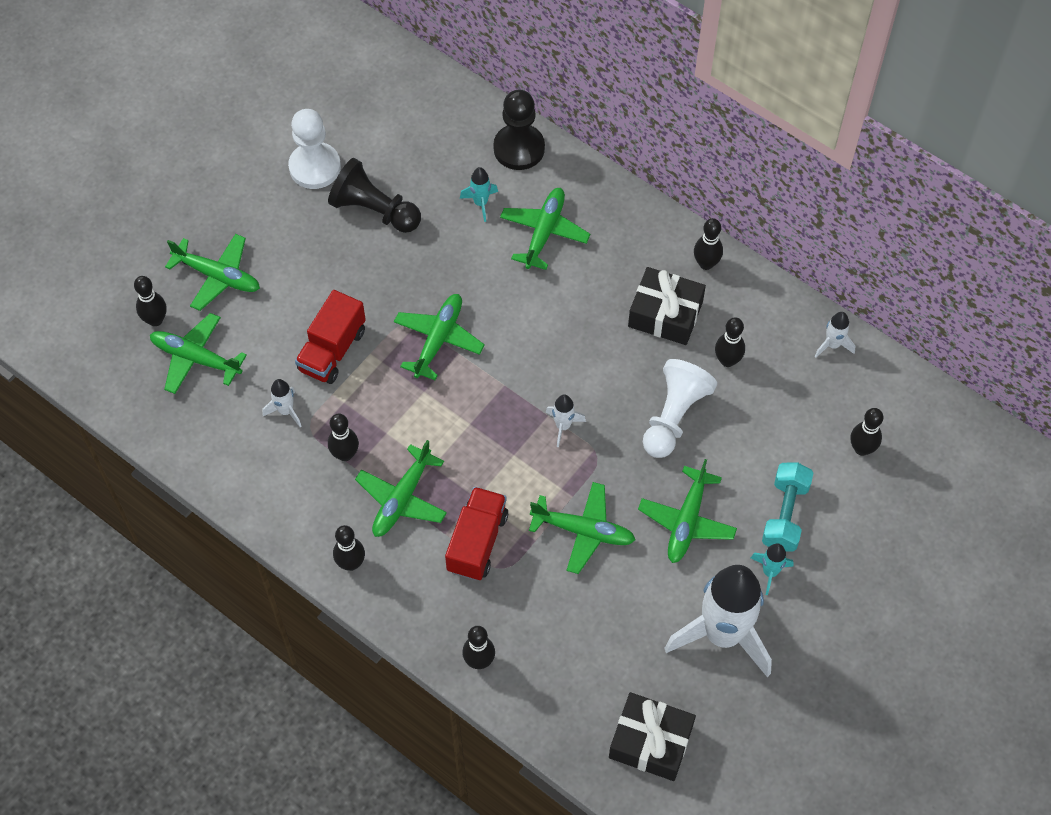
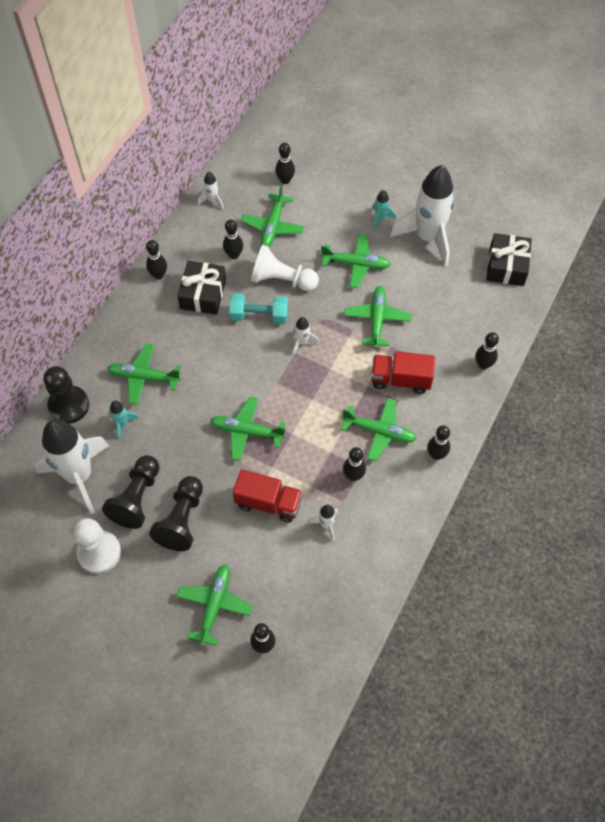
camera: 100 degrees left, 0 degrees up
green plane [150,313,247,394] -> green plane moved to [241,185,305,247]
turquoise dumbbell [762,462,813,551] -> turquoise dumbbell moved to [229,293,288,324]
none -> white rocket [34,419,109,514]
none -> black pawn [149,476,203,551]

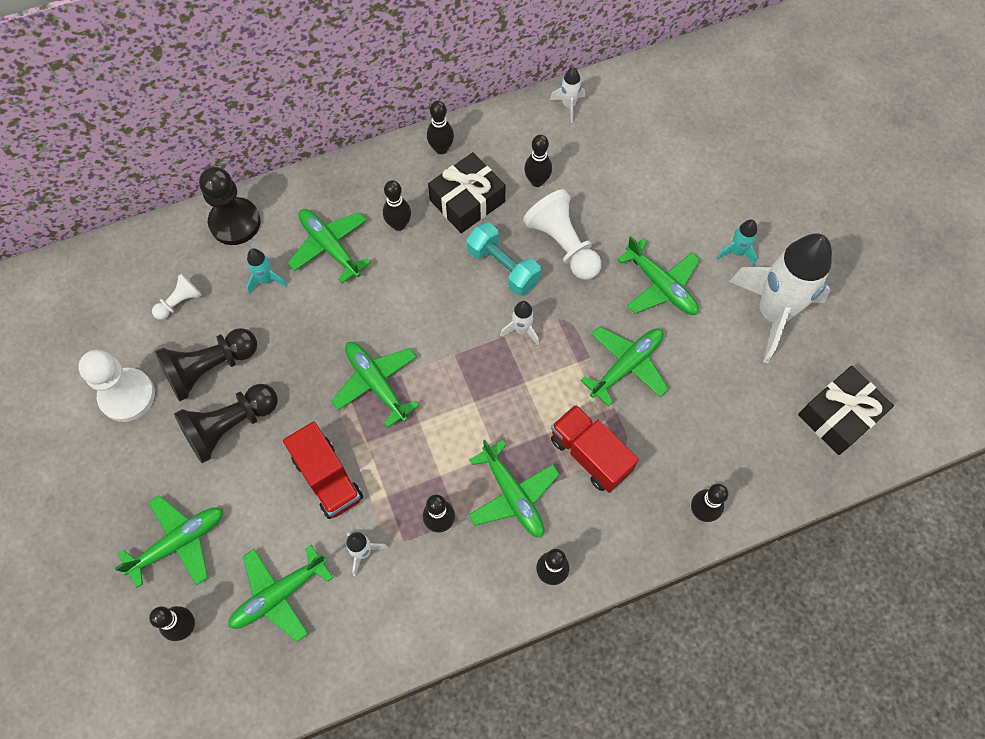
camera: 40 degrees right, 5 degrees up
white rocket [34,419,109,514] -> white pawn [152,274,202,320]
green plane [241,185,305,247] -> green plane moved to [228,545,333,642]
black bowling pin [275,143,295,184] -> black bowling pin moved to [383,180,411,231]

